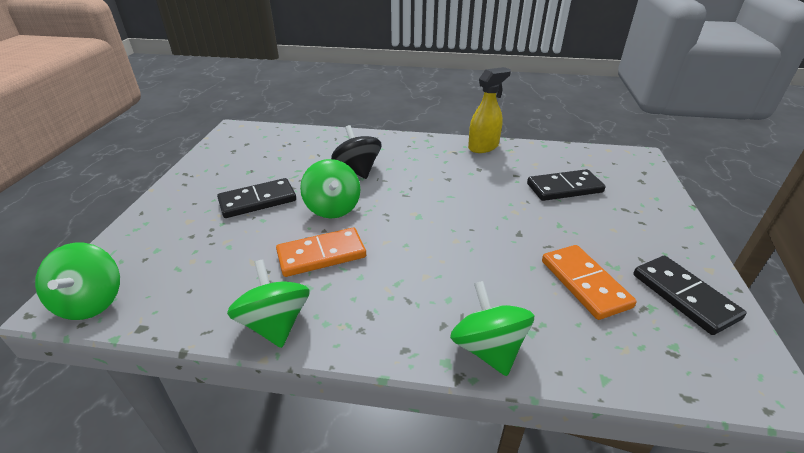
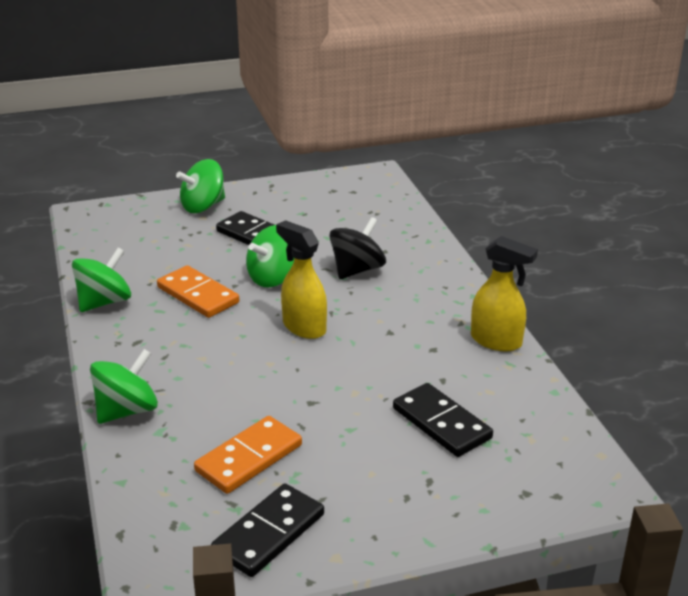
camera: 65 degrees right, 5 degrees down
green spinning top [35,243,120,320] -> green spinning top moved to [176,159,225,213]
none -> yellow spray bottle [276,220,327,339]

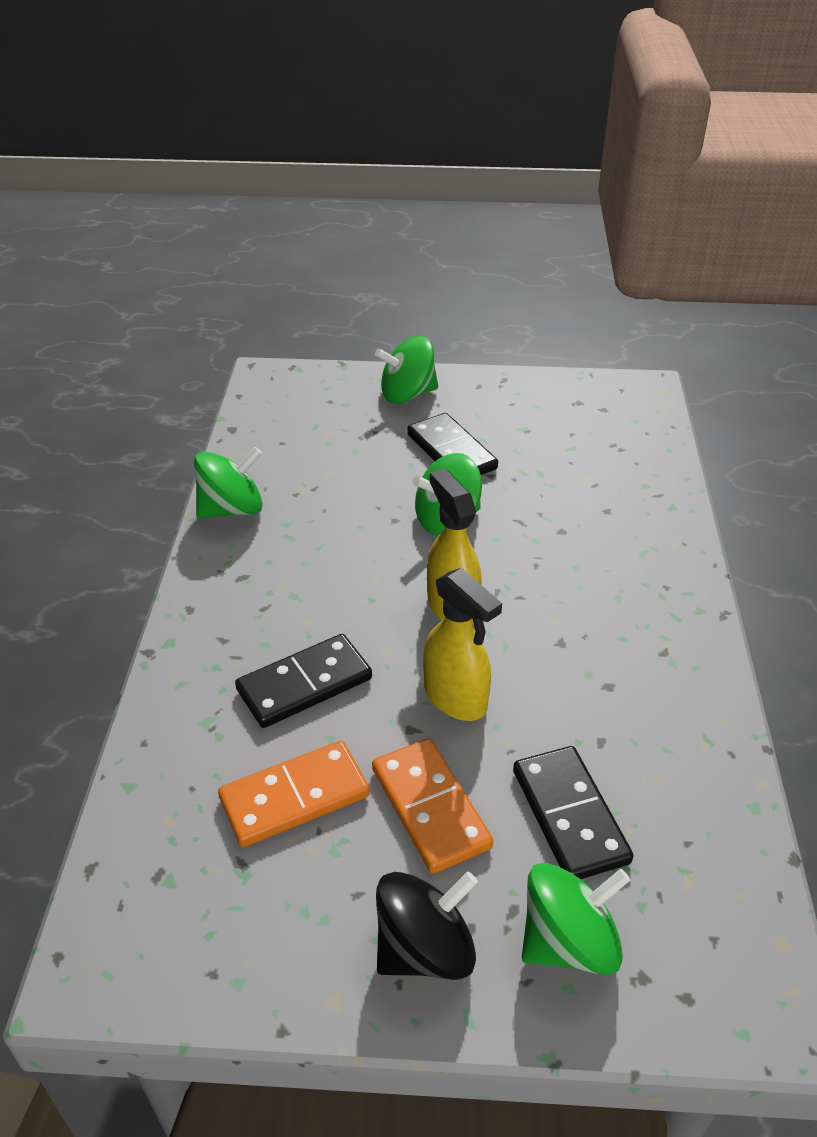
camera: 20 degrees right, 10 degrees up
green spinning top [90,349,158,424] -> green spinning top moved to [522,863,630,975]
orange domino [157,265,239,318] -> orange domino moved to [372,738,493,874]
black domino [211,483,324,577] -> black domino moved to [235,634,372,728]
black spinning top [329,217,386,279] -> black spinning top moved to [376,872,478,980]
yellow spray bottle [471,236,538,351] -> yellow spray bottle moved to [423,568,502,721]

